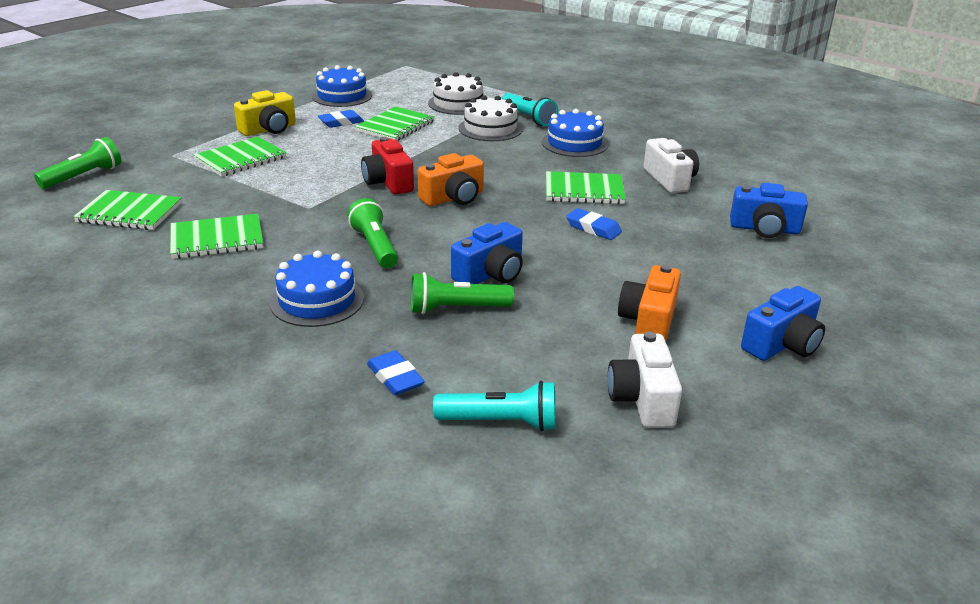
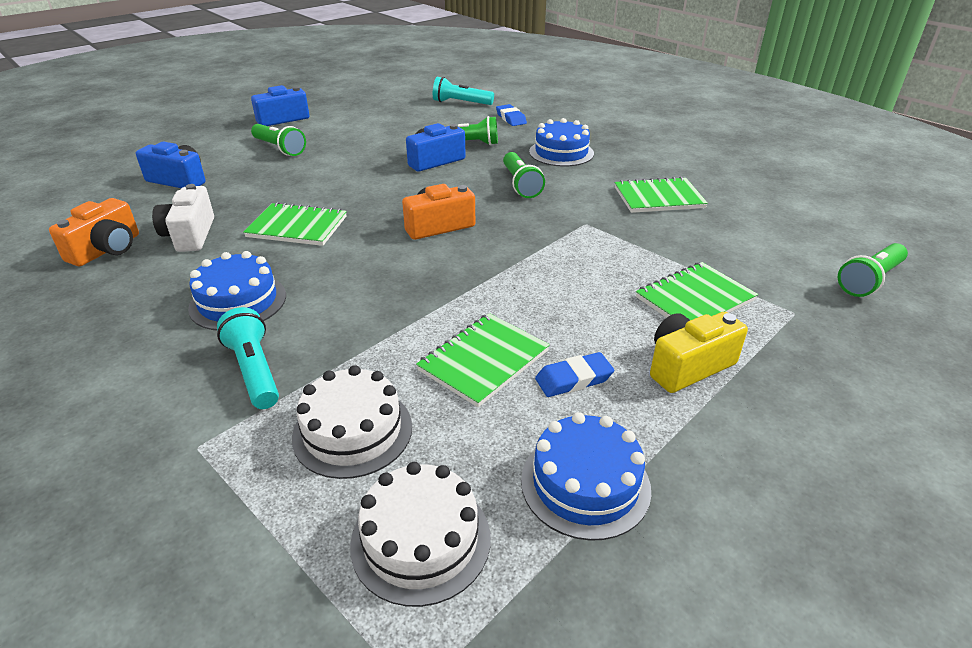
camera: 170 degrees left, 5 degrees up
green notebook [73,190,182,230] -> none
red camera [361,137,414,195] -> none
white cake [459,95,523,141] -> white cake moved to [350,462,491,607]
blue eraser [566,208,622,240] -> none
white camera [608,332,682,428] -> none
orange camera [618,264,681,342] -> orange camera moved to [49,198,139,266]
none -> green flashlight [251,124,306,156]

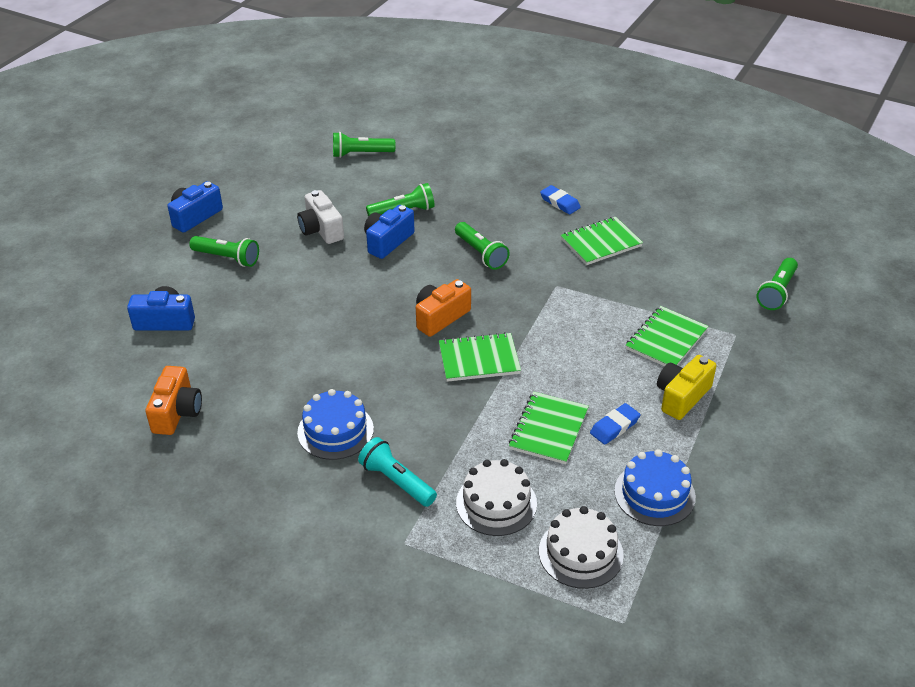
camera: 20 degrees left, 5 degrees up
white camera [152,184,214,252] -> white camera moved to [297,190,344,244]
green notebook [243,202,347,246] -> green notebook moved to [439,332,521,382]
turquoise flashlight [433,77,494,105] -> green flashlight [333,132,395,158]
blue eraser [496,104,527,126] -> blue eraser moved to [540,185,581,214]
blue cake [529,118,594,167] -> none

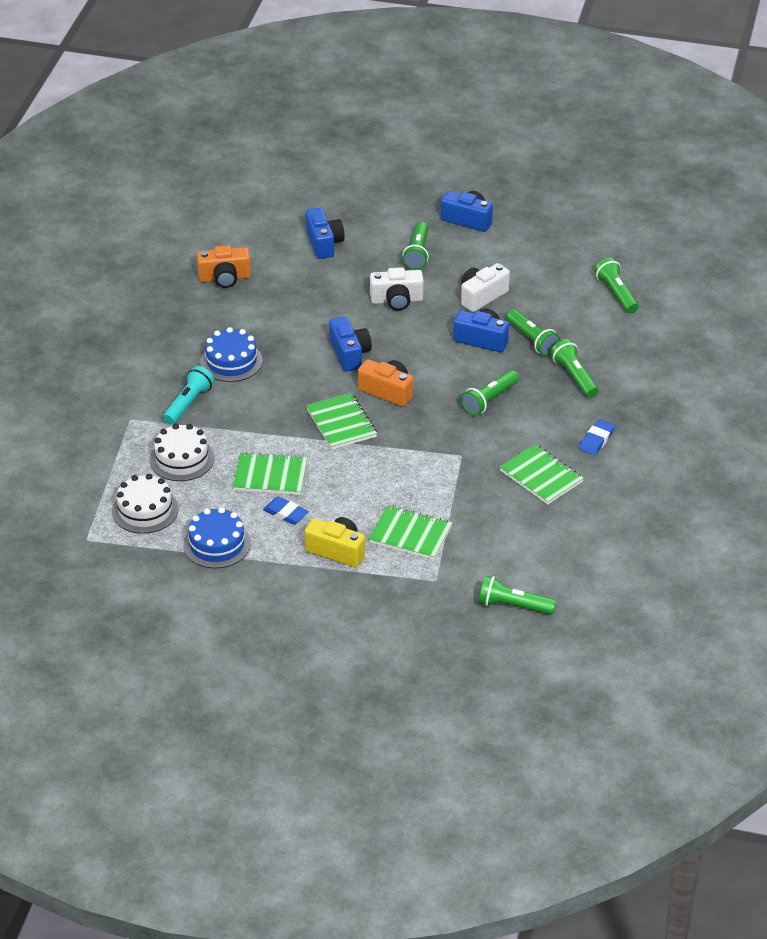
camera: 75 degrees right, 0 degrees up
none -> blue camera [329,316,372,371]
none -> white camera [370,267,424,311]
none -> green flashlight [551,339,598,398]

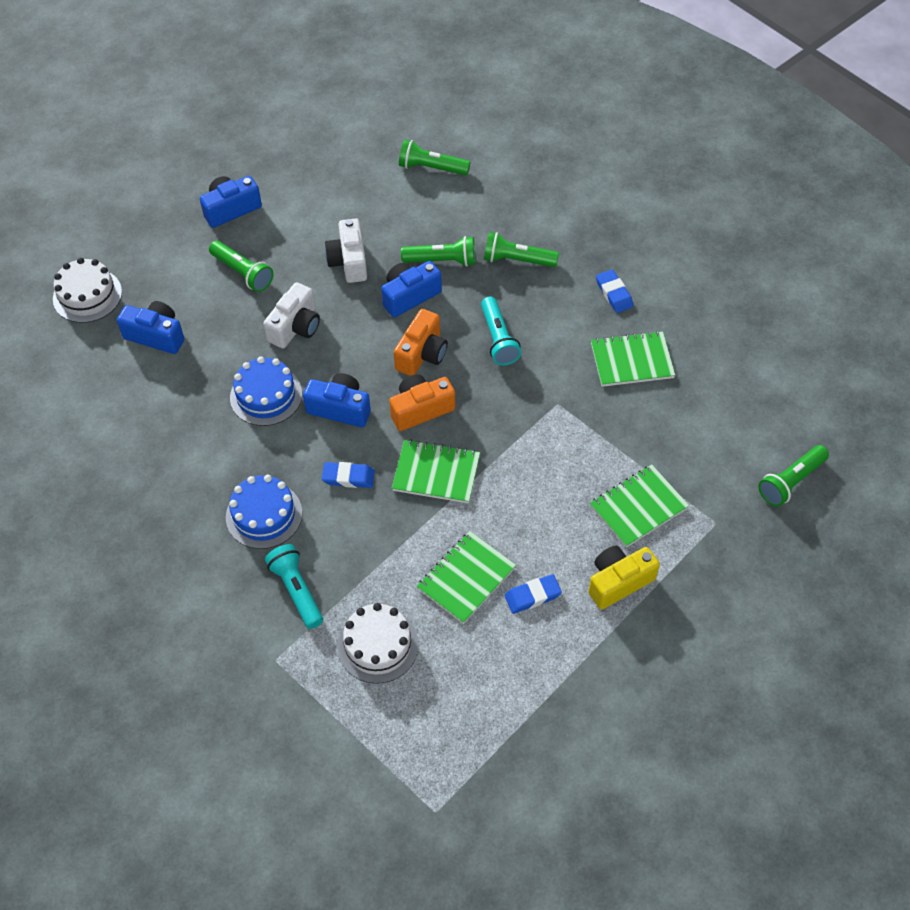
camera: 55 degrees left, 15 degrees up
white cake [112,474,179,534] -> white cake moved to [53,258,122,323]
blue cake [183,507,251,568] -> blue cake moved to [230,356,302,426]
orange camera [197,245,251,288] -> orange camera moved to [394,309,448,376]
green flashlight [461,370,519,416] -> turquoise flashlight [481,297,522,365]
none -> blue eraser [322,462,375,488]

